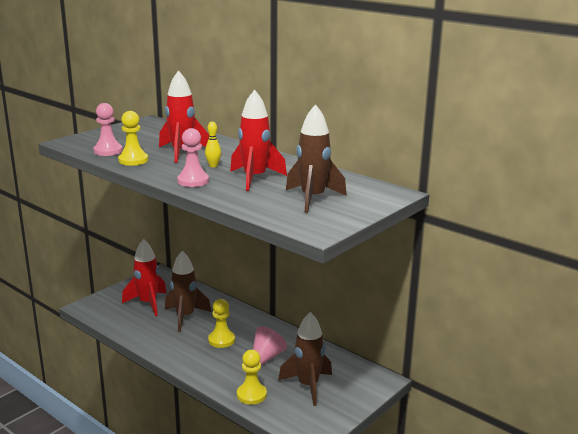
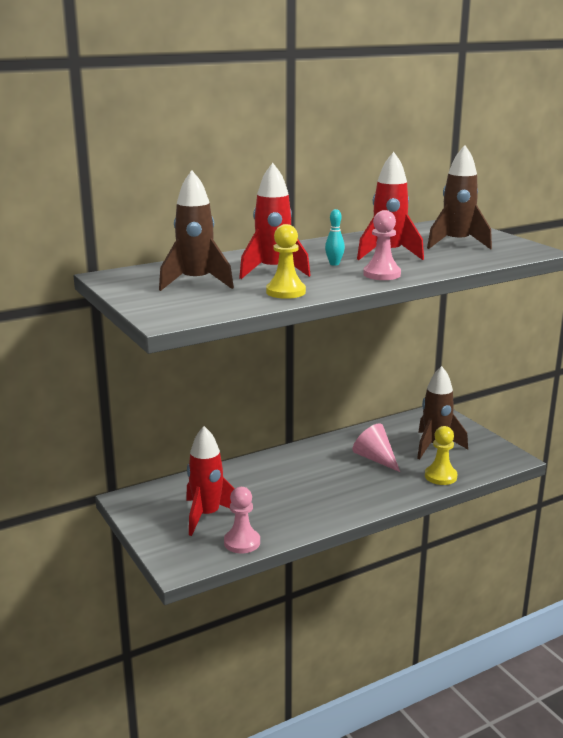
camera: 70 degrees left, 0 degrees up
pink pawn [93,103,123,156] -> pink pawn moved to [224,487,260,553]
brown rocket [165,251,211,332] -> brown rocket moved to [159,170,234,291]
yellow bowling pin [205,122,221,167] -> turquoise bowling pin [325,209,345,266]
yellow pawn [208,299,235,348] -> none

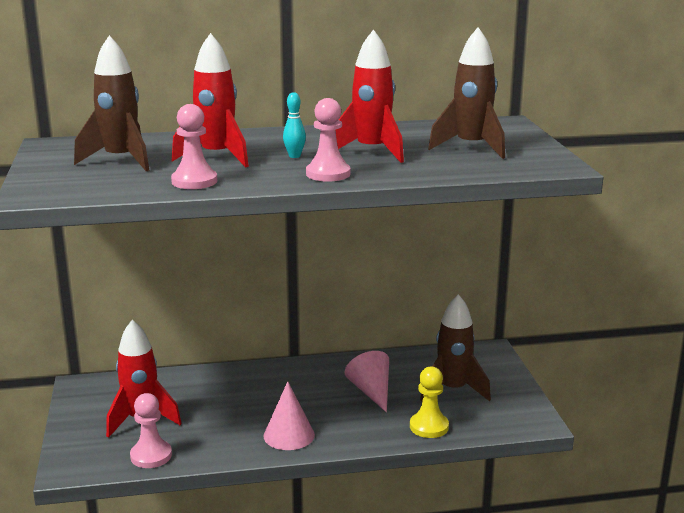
camera: 20 degrees right, 0 degrees up
yellow pawn [266,224,306,299] -> pink pawn [171,104,217,189]
none -> pink cone [263,381,315,450]

